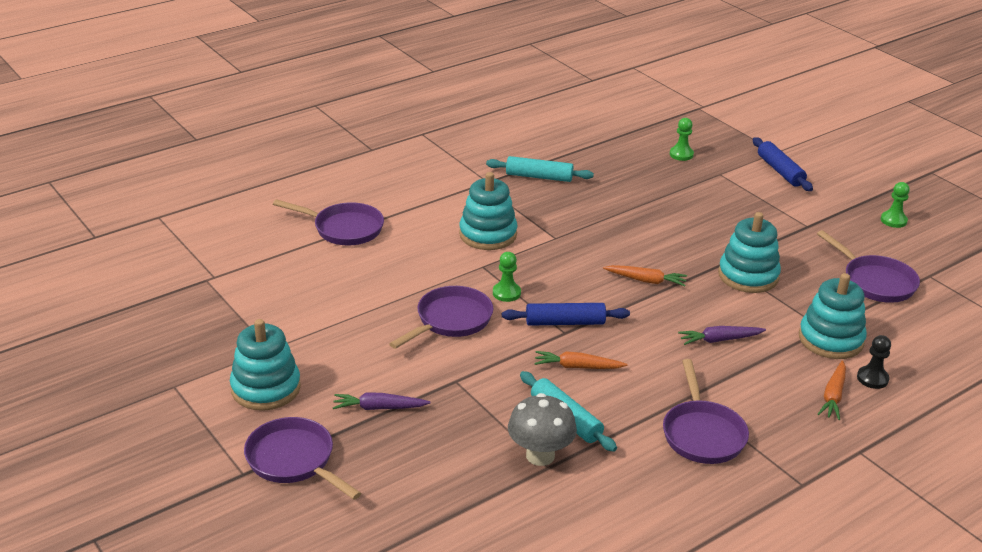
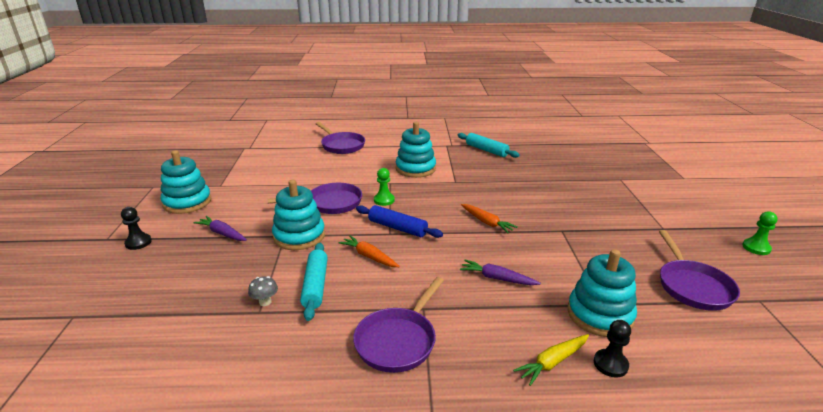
camera: 35 degrees right, 5 degrees down
purple pan [244,417,361,500] -> black pawn [121,207,152,250]
grey mushroom [508,393,577,466] -> grey mushroom [248,276,278,306], size x0.50
green pawn [670,118,694,161] -> none
turquoise stacking toy [718,212,781,293] -> turquoise stacking toy moved to [272,180,325,250]
blue rolling pin [753,137,813,191] -> none
orange carrot [818,360,846,420] -> yellow carrot [513,334,589,386]

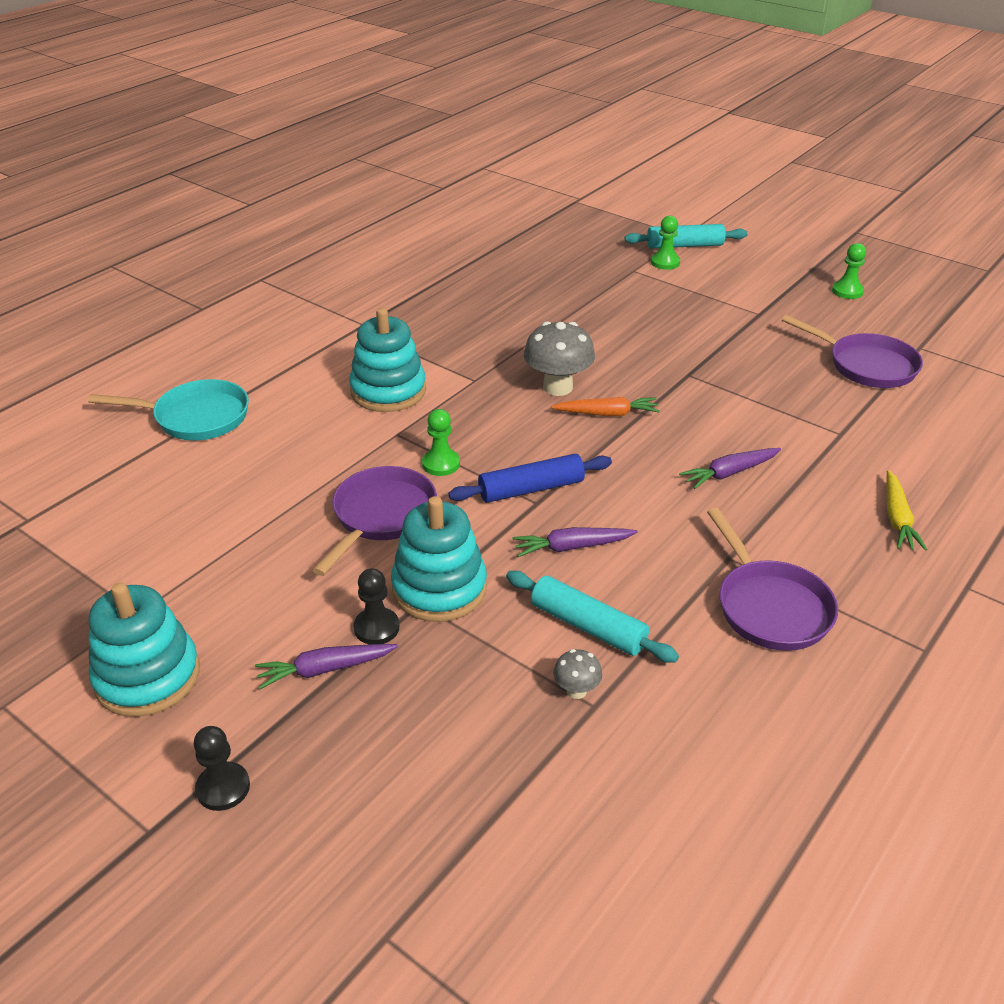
camera: 50 degrees left, 10 degrees up
purple pan [315,122,365,154] -> turquoise pan [88,379,249,441]
orange carrot [338,235,400,267] -> purple carrot [513,527,638,557]
turquoise rolling pin [458,133,520,158] -> turquoise rolling pin moved to [625,224,747,248]
turquoise stacking toy [568,249,637,337] -> none
black pawn [594,320,631,378] -> black pawn moved to [353,568,399,644]
none -> grey mushroom [524,321,595,396]
none -> green pawn [651,216,680,270]

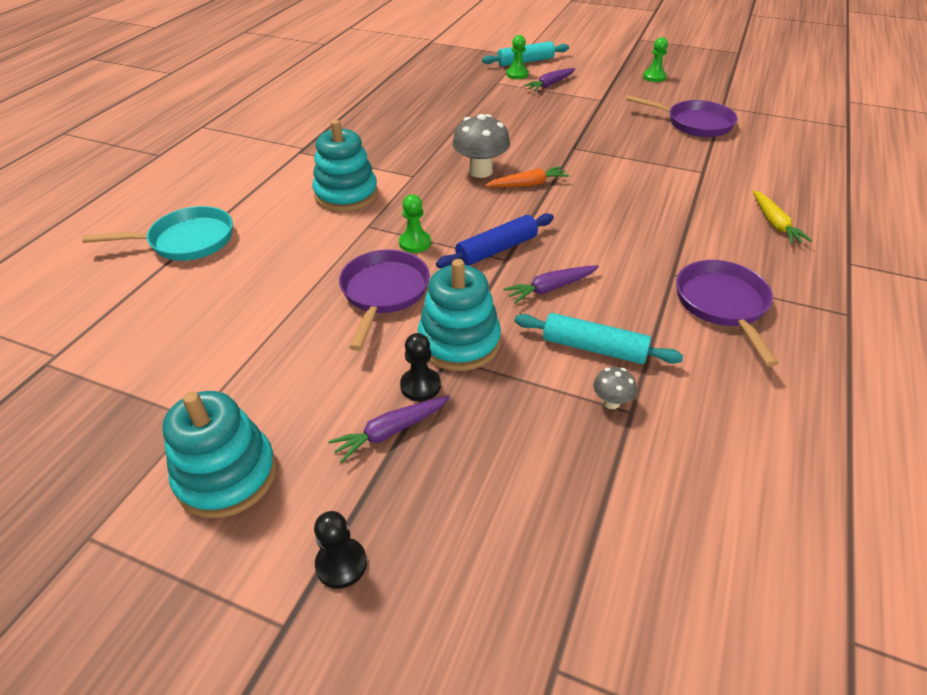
camera: 15 degrees left, 5 degrees up
purple carrot [679,448,781,489] -> purple carrot moved to [523,68,575,91]
purple pan [707,508,838,651] -> purple pan turned 150 degrees counterclockwise [676,260,779,367]

